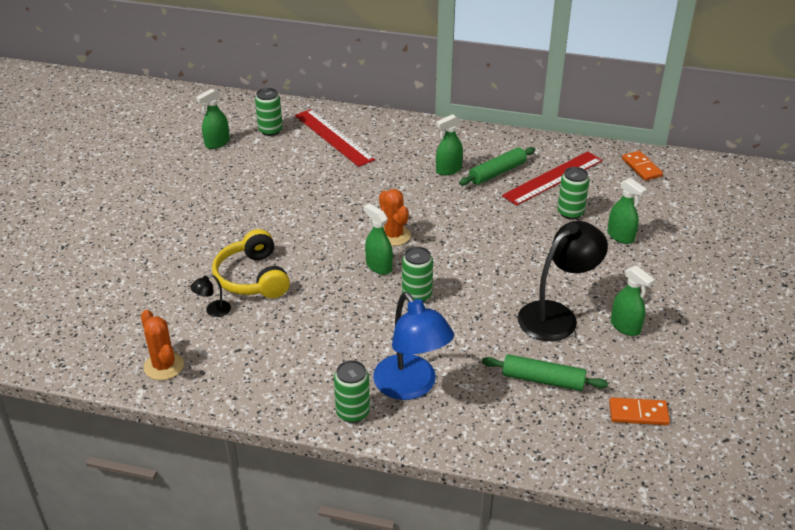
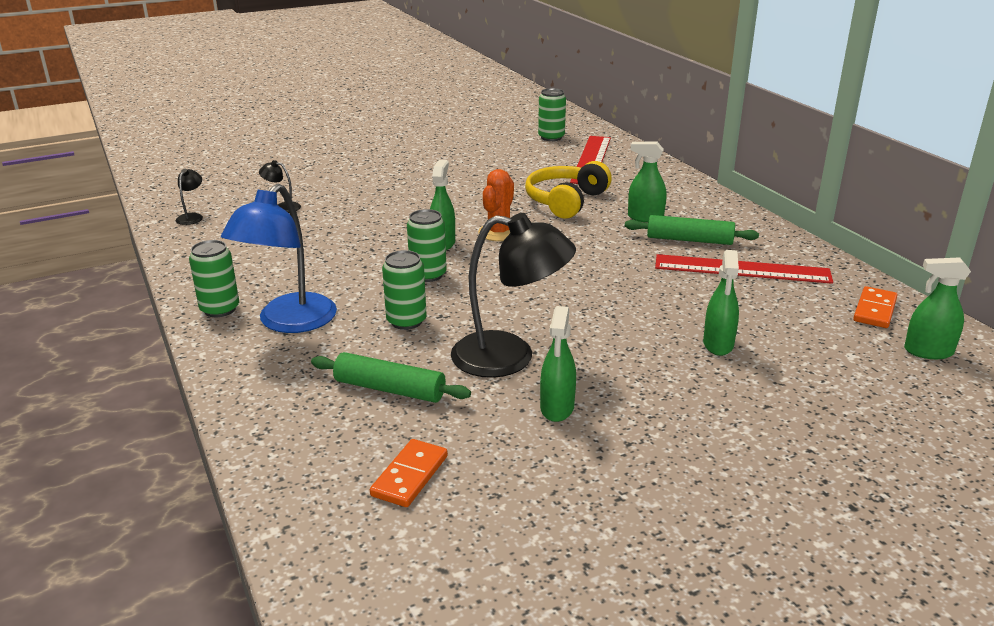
camera: 50 degrees right, 10 degrees down
orange cactus [141,310,184,380] -> black lamp [176,168,203,225]
green spray bottle [196,89,230,149] -> green spray bottle moved to [904,257,971,359]
yellow headphones [212,229,290,298] -> yellow headphones moved to [525,161,612,219]
green rolling pin [482,354,608,391] -> green rolling pin turned 45 degrees counterclockwise [311,352,471,403]
green can [557,167,589,219] -> green can moved to [382,250,426,330]
orange domino [609,397,670,425] -> orange domino turned 60 degrees clockwise [370,439,448,507]

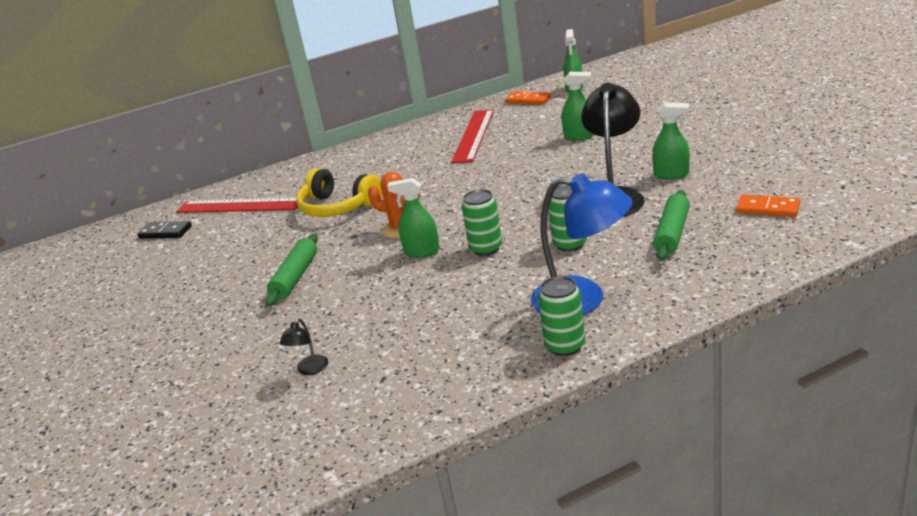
camera: 85 degrees left, 0 degrees up
black lamp [176,168,203,225] -> none
green can [538,88,566,141] -> black domino [137,221,192,239]
green rolling pin [625,215,759,245] -> green rolling pin moved to [265,234,318,307]
green spray bottle [628,142,666,223] -> none

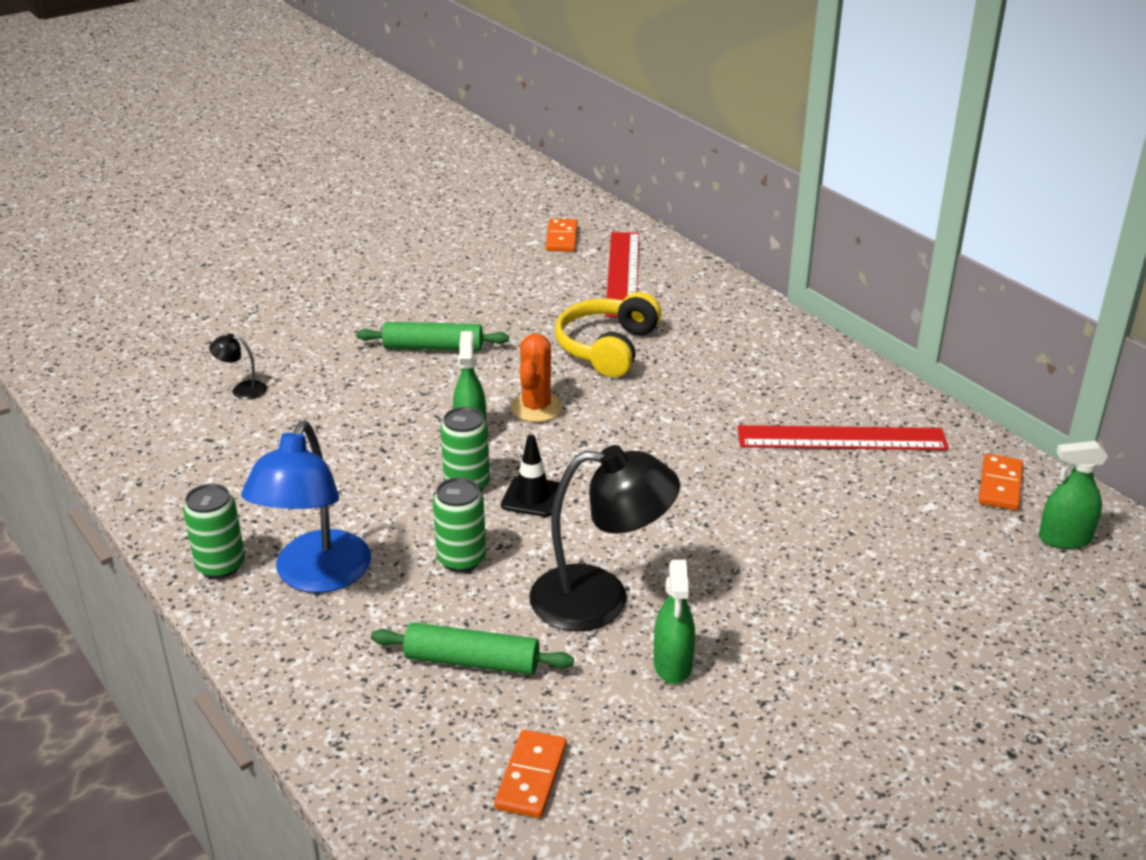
camera: 75 degrees right, 5 degrees up
black domino [137,221,192,239] -> orange domino [546,219,578,252]
green spray bottle [562,72,594,141] -> none
none -> black traffic cone [501,435,560,517]

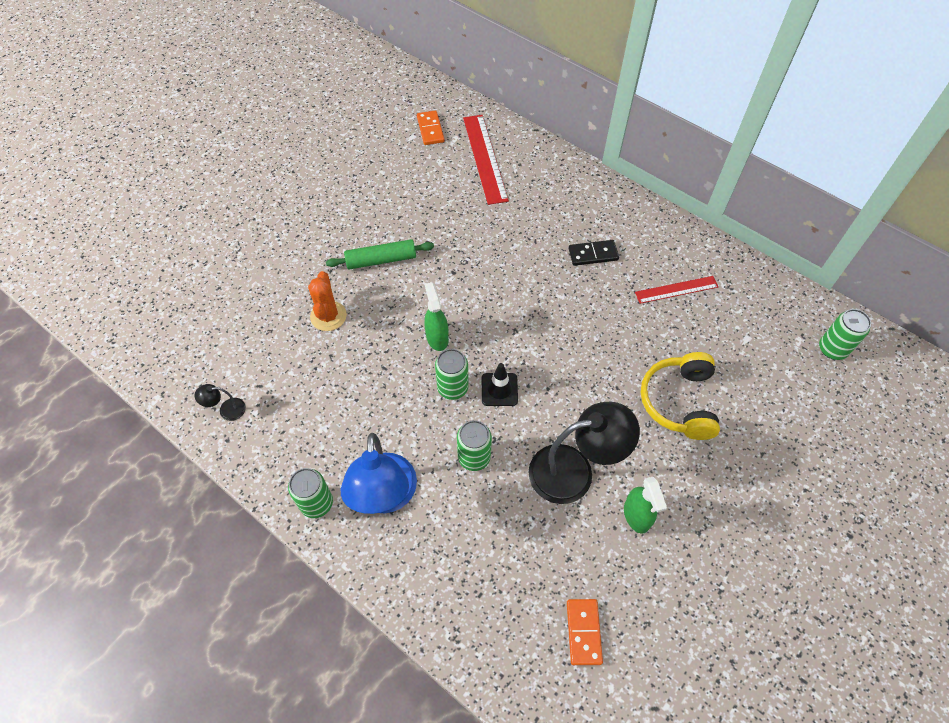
camera: 15 degrees left, 25 degrees up
black lamp [209,334,267,400] -> black lamp moved to [194,384,246,421]
green rolling pin [371,622,574,675] -> none
orange cactus [510,334,563,422] -> orange cactus moved to [308,271,347,331]
yellow headphones [555,292,661,377] -> yellow headphones moved to [641,352,720,440]
red ruler [738,425,949,450] -> red ruler [635,276,718,304], size x0.62
orange domino [978,454,1023,510] -> none
green spray bottle [1039,441,1108,549] -> green can [819,309,871,360]
none -> black domino [568,240,619,266]

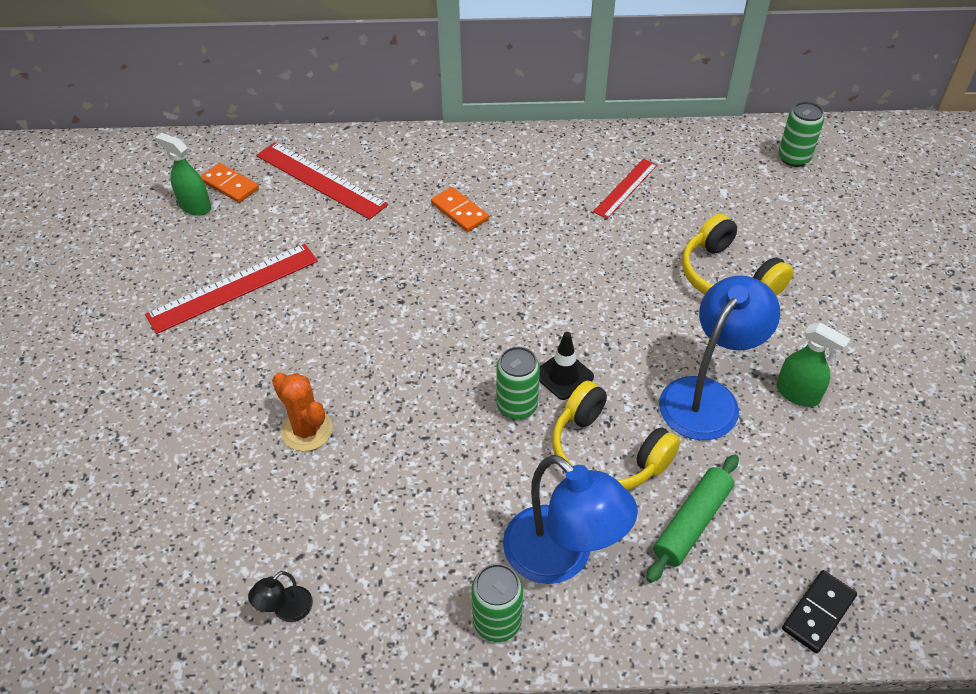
camera: 40 degrees left, 10 degrees down
green rolling pin [326,239,434,269] -> green rolling pin moved to [646,454,739,583]
green spray bottle [424,282,449,351] -> green spray bottle moved to [155,133,211,216]
green can [457,420,492,471] -> yellow headphones [552,381,680,490]
black lamp [529,402,640,504] -> blue lamp [659,276,780,440]
orange domino [567,599,603,665] -> orange domino moved to [431,187,489,232]
black domino [568,240,619,266] -> black domino moved to [782,570,857,653]
none -> red ruler [145,244,318,334]

